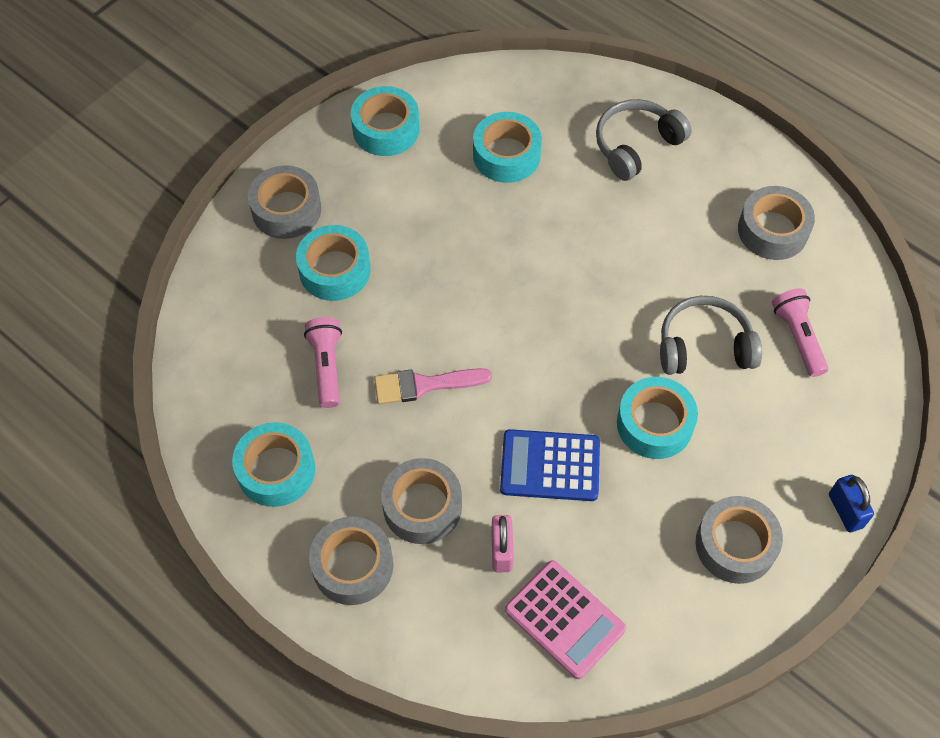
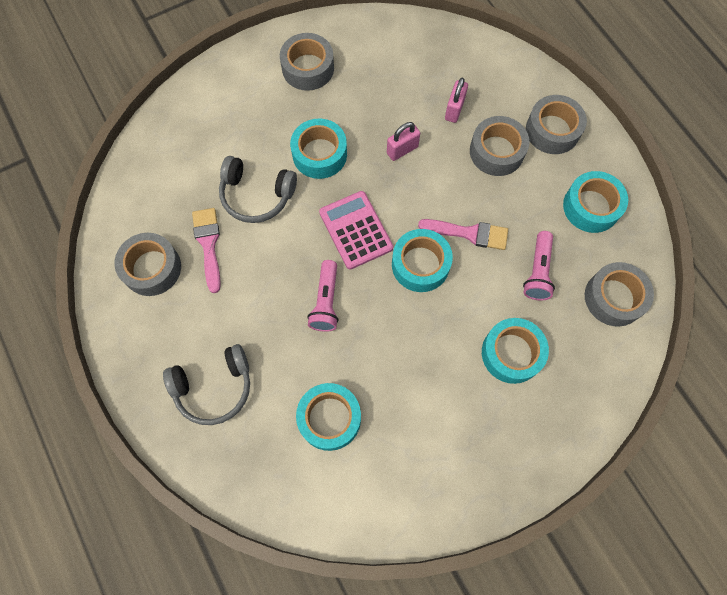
camera: 160 degrees left, 10 degrees up
grey tape [248,165,321,239] -> grey tape moved to [585,262,654,327]
turquoise tape [351,86,419,156] -> turquoise tape moved to [392,229,453,292]
blue calculator [500,429,600,501] -> pink padlock [387,122,420,161]
pink calculator [505,560,626,679] -> pink calculator moved to [319,191,393,270]
pink flashlight [772,288,828,377] -> pink flashlight moved to [307,260,338,332]
blue padlock [829,475,874,532] -> none
none -> pink brush [192,208,221,293]

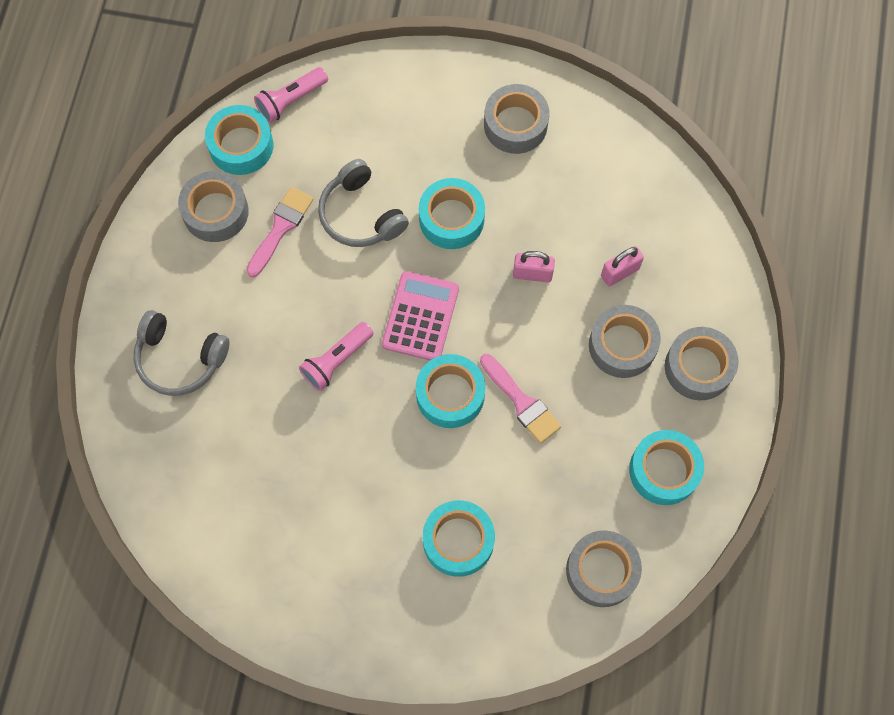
camera: 40 degrees right, 0 degrees up
turquoise tape [296,383,361,451] -> turquoise tape moved to [205,105,273,175]
pink flashlight [523,231,555,300] -> pink flashlight moved to [254,67,328,123]

